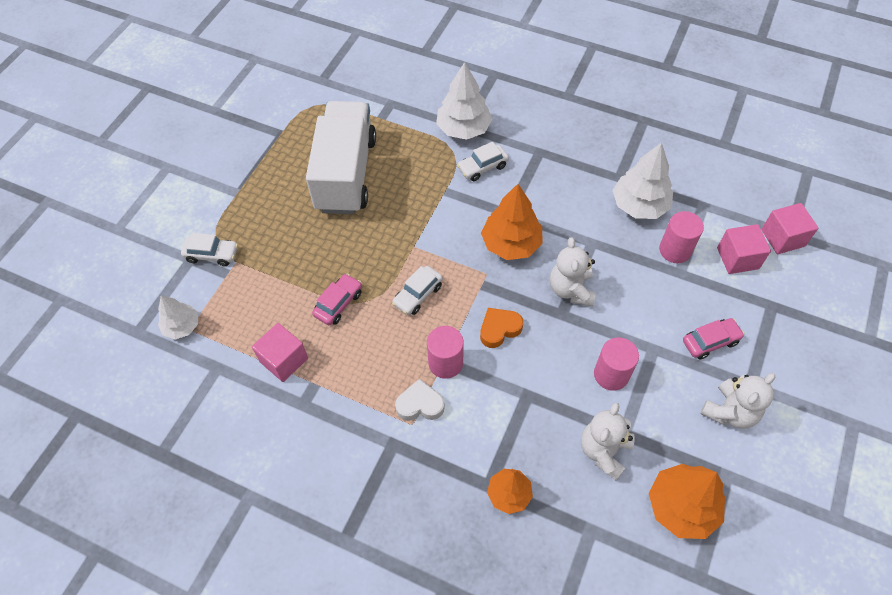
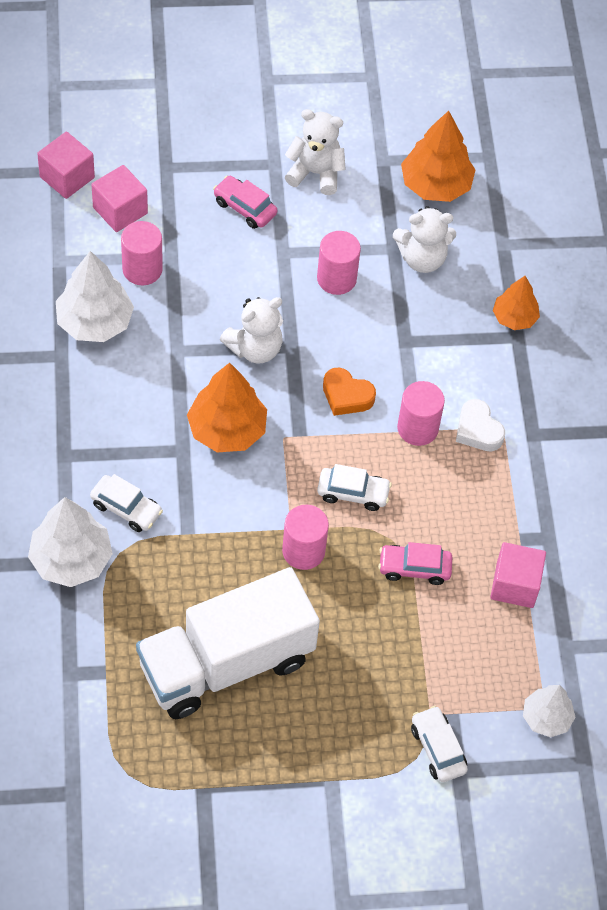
camera: 125 degrees left, 0 degrees up
none -> pink cylinder [282,505,329,570]

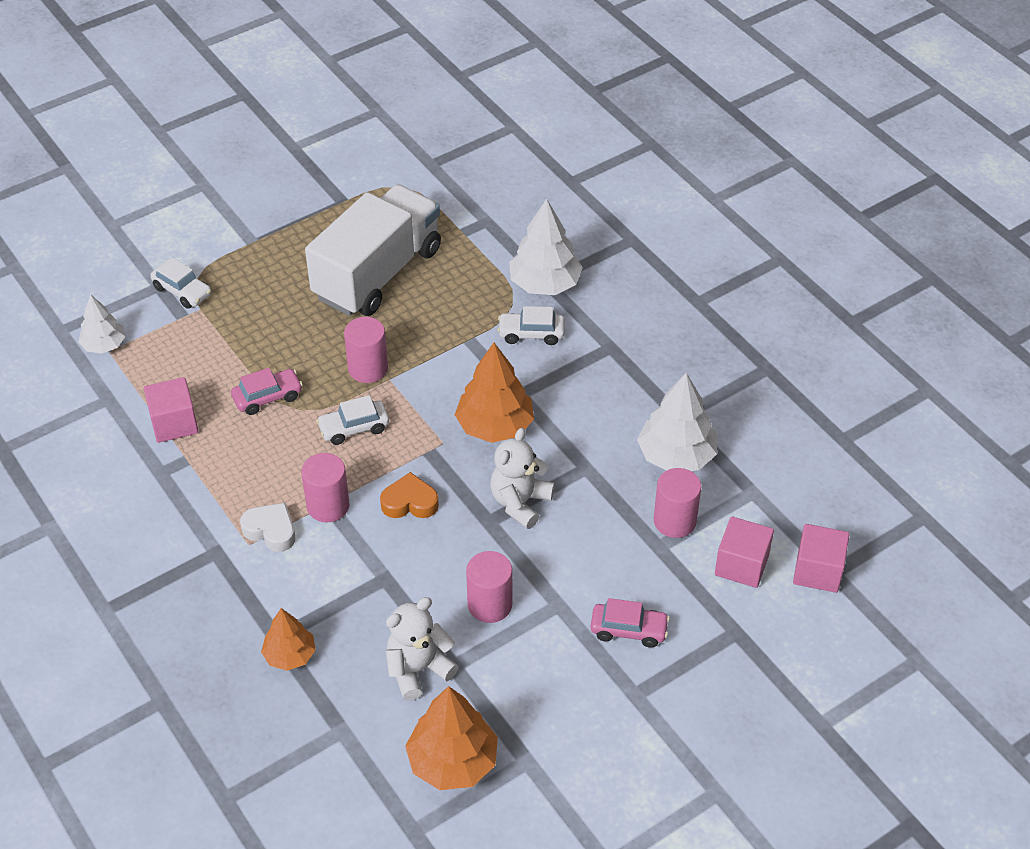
camera: 155 degrees right, 10 degrees down
white teddy bear [285,109,346,195] -> none

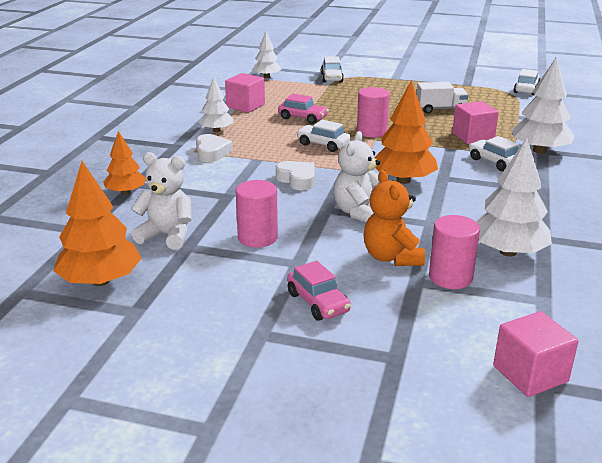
camera: 50 degrees right, 20 degrees down
pink cylinder [301,453,350,522] -> none
white truck [305,184,441,316] -> white truck [416,82,468,114], size x0.45
orange heart [380,472,439,518] -> white heart [276,161,315,191]
white teddy bear [490,428,555,529] -> white teddy bear turned 60 degrees counterclockwise [333,131,380,223]
pink cube [715,517,774,588] -> pink cube moved to [452,101,499,144]
none -> white tree [198,77,234,132]
none -> orange teddy bear [363,170,425,266]
none -> white car [514,69,540,95]

